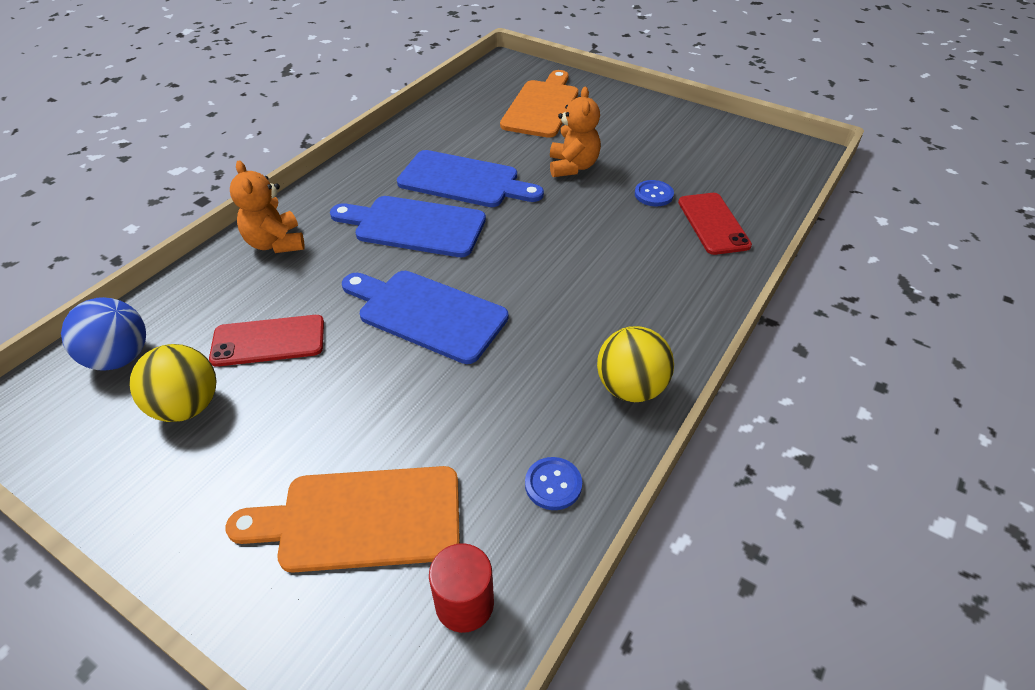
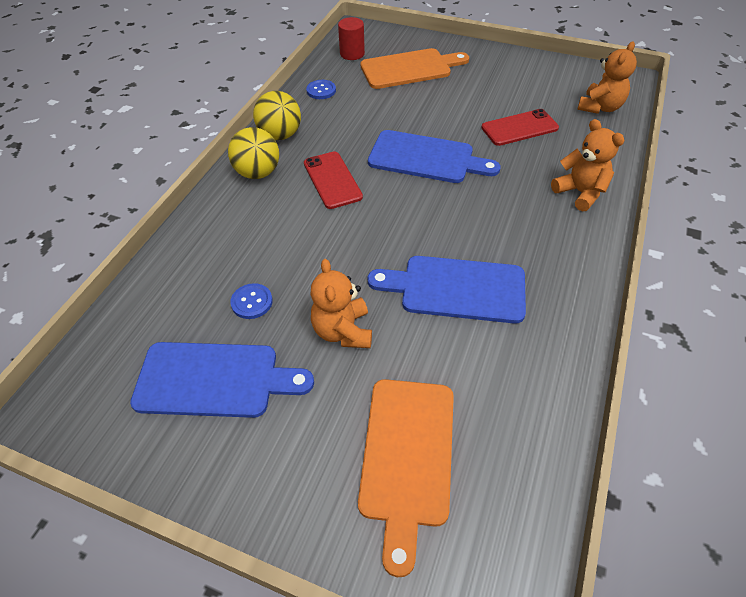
camera: 170 degrees right, 5 degrees up
blue ball [61,297,146,371] -> orange teddy bear [577,41,637,114]
yellow ball [129,344,217,422] -> yellow ball moved to [228,127,279,179]
blue cutting board [330,196,486,257] -> blue cutting board moved to [130,342,314,418]
red phone [678,193,752,255] -> red phone moved to [304,152,363,209]

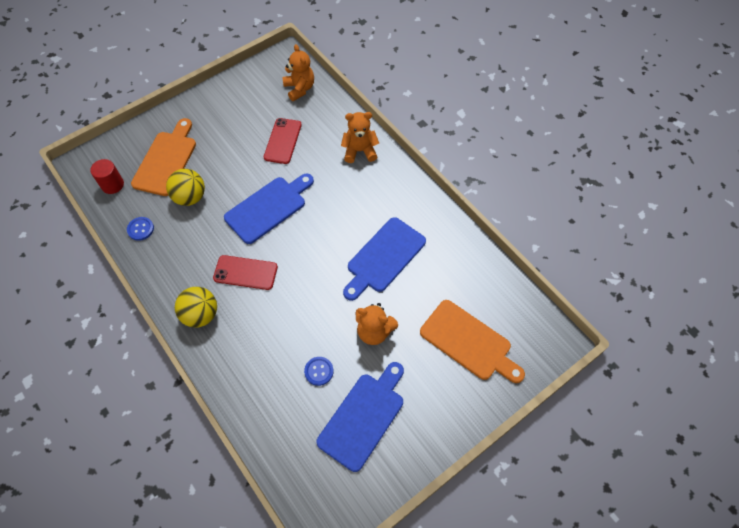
camera: 60 degrees left, 10 degrees up
yellow ball [253,91,301,140] -> yellow ball moved to [166,169,205,206]

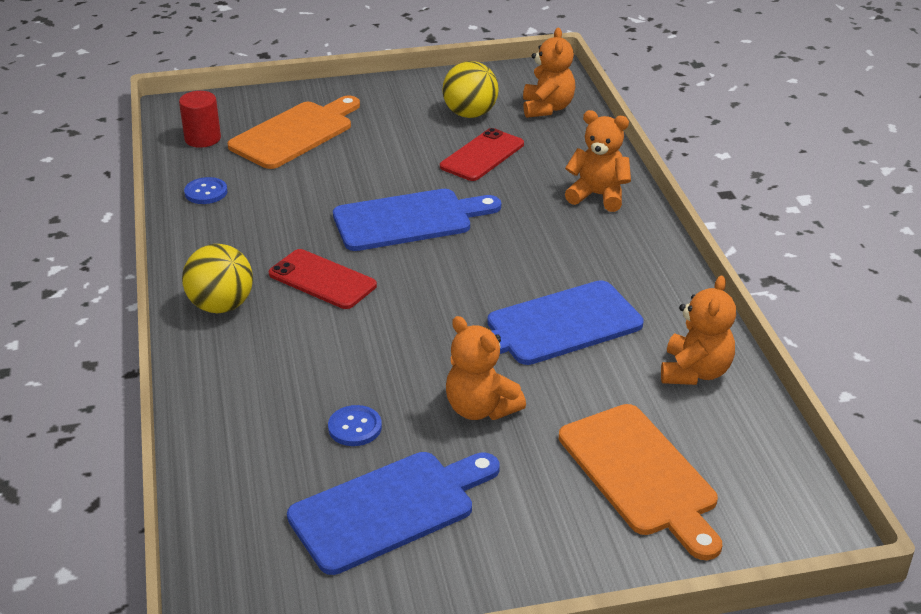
camera: 25 degrees right, 25 degrees down
yellow ball [166,169,205,206] -> yellow ball moved to [442,61,499,118]
none -> orange teddy bear [661,276,736,385]

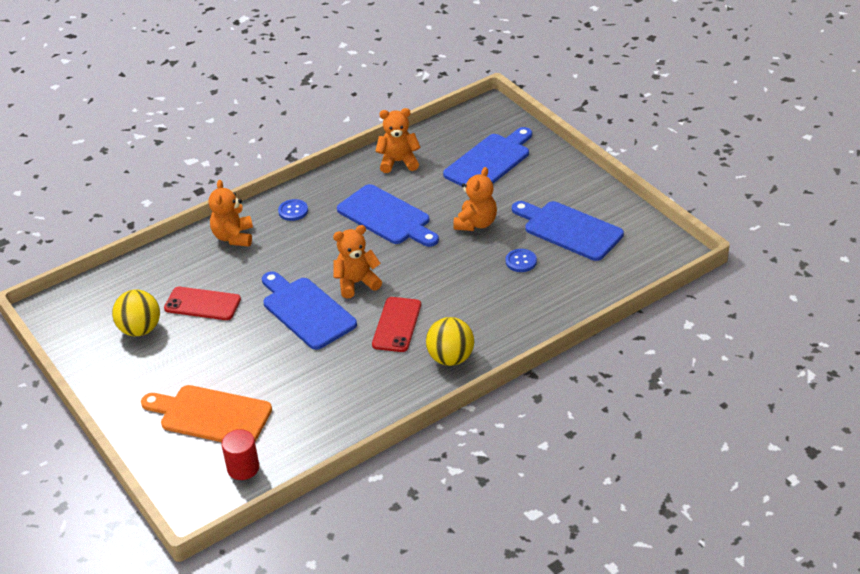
camera: 110 degrees left, 5 degrees up
blue button [184,177,227,204] -> blue button moved to [278,199,308,221]
orange teddy bear [523,28,575,118] -> orange teddy bear moved to [333,225,382,299]
orange cutting board [559,404,722,560] -> blue cutting board [443,127,532,186]

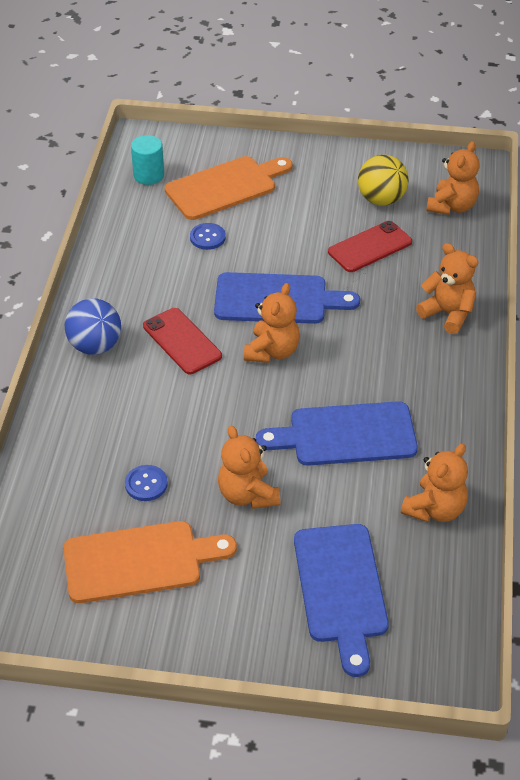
camera: 130 degrees right, 5 degrees up
red cylinder [222,429,259,480] -> turquoise cylinder [131,135,164,185]
blue button [278,199,308,221] -> blue button moved to [190,223,226,250]
yellow ball [426,317,474,366] -> blue ball [65,298,121,355]
blue cutting board [512,201,624,261] -> orange cutting board [63,521,237,603]
none -> orange teddy bear [426,141,480,215]

